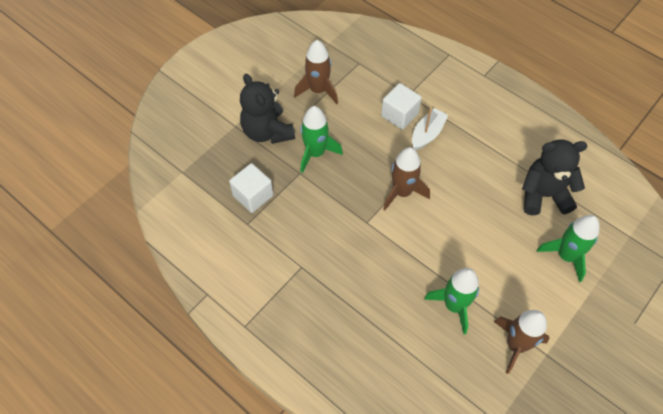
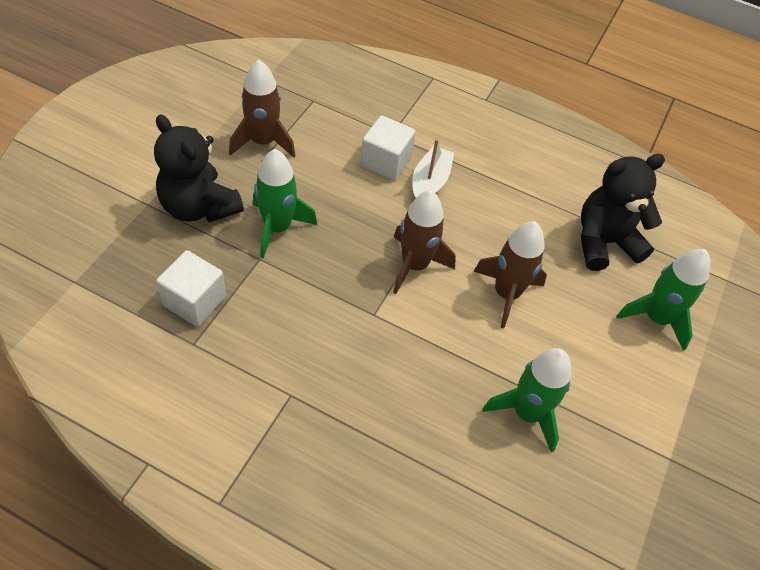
camera: 20 degrees left, 5 degrees down
brown rocket [494,310,550,374] -> brown rocket moved to [473,221,547,328]

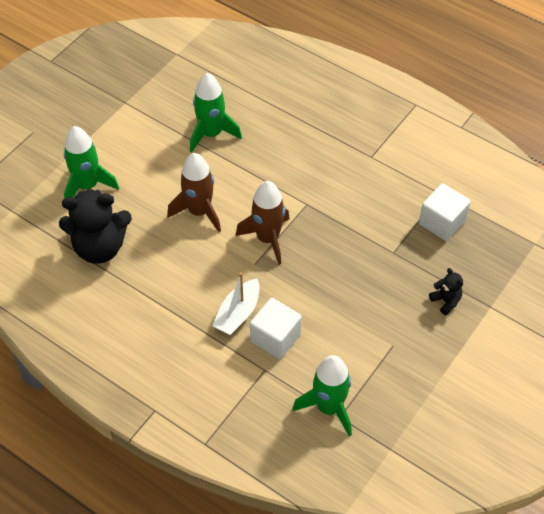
camera: 165 degrees left, 0 degrees up
black teddy bear [154,114,244,222] -> black teddy bear [429,268,463,315], size x0.45
brown rocket [229,59,296,158] -> none
green rocket [253,149,317,258] -> green rocket moved to [292,355,352,436]

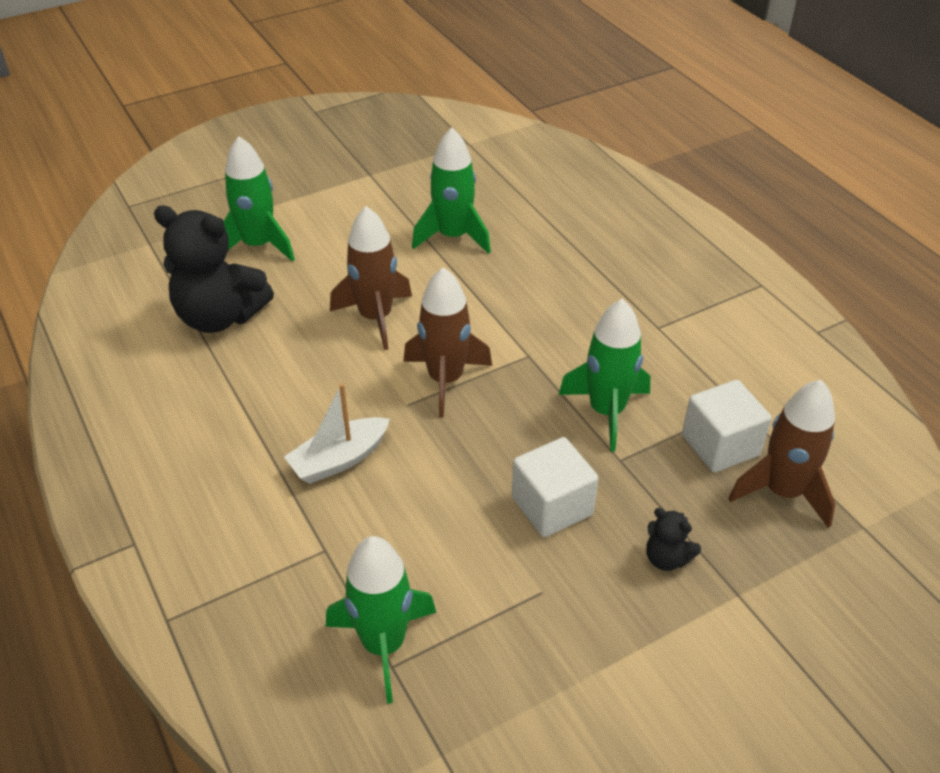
camera: 25 degrees right, 10 degrees down
white cube [250,298,302,359] -> white cube moved to [512,437,598,537]
black teddy bear [429,268,463,315] -> black teddy bear turned 135 degrees clockwise [646,508,701,571]
none -> green rocket [558,299,650,451]
none -> brown rocket [728,380,835,528]

